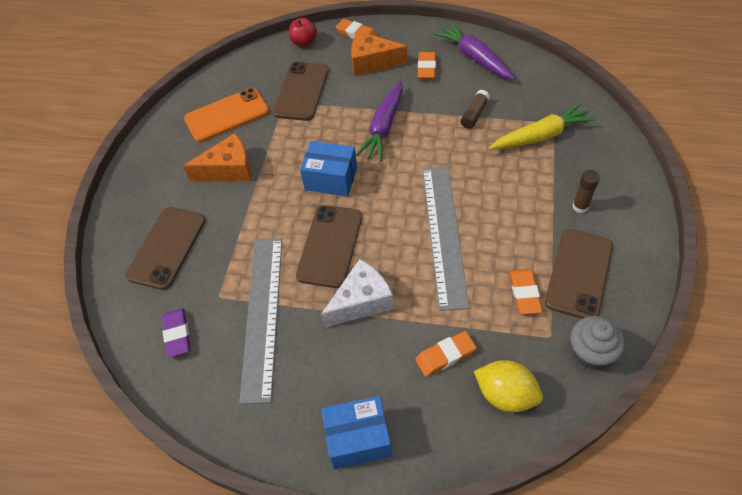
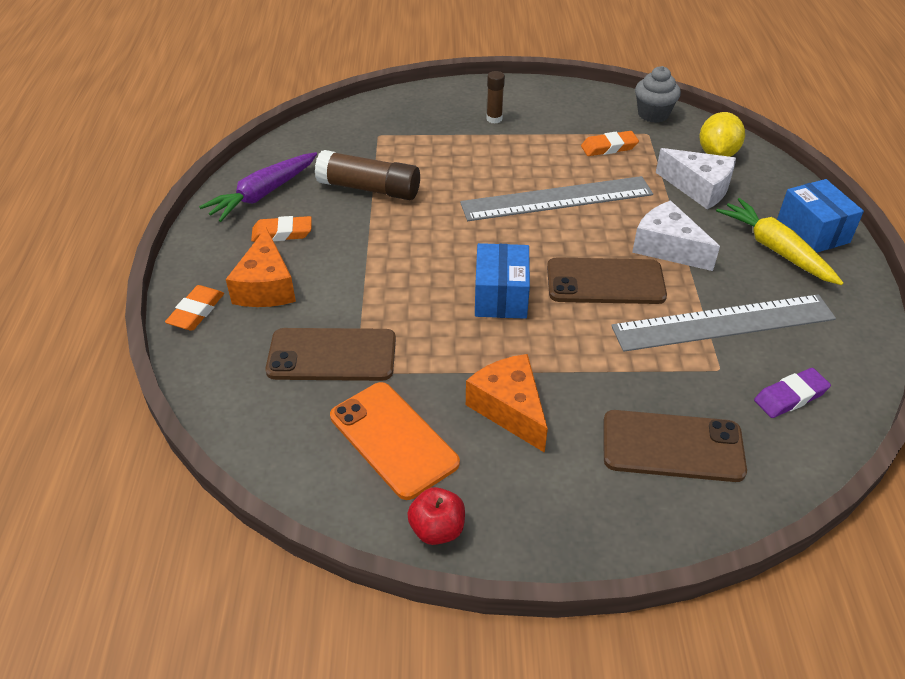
camera: 105 degrees left, 10 degrees down
red apple [289,18,317,47] -> red apple moved to [407,487,465,545]
purple carrot [356,81,403,161] -> none
orange eraser [415,331,477,377] -> white cheese [656,148,736,209]
brown glue stick [461,90,490,129] -> brown glue stick [315,150,420,200], size x1.85
yellow carrot [489,103,596,149] -> yellow carrot moved to [716,198,843,285]
brown phone [545,229,613,319] -> none

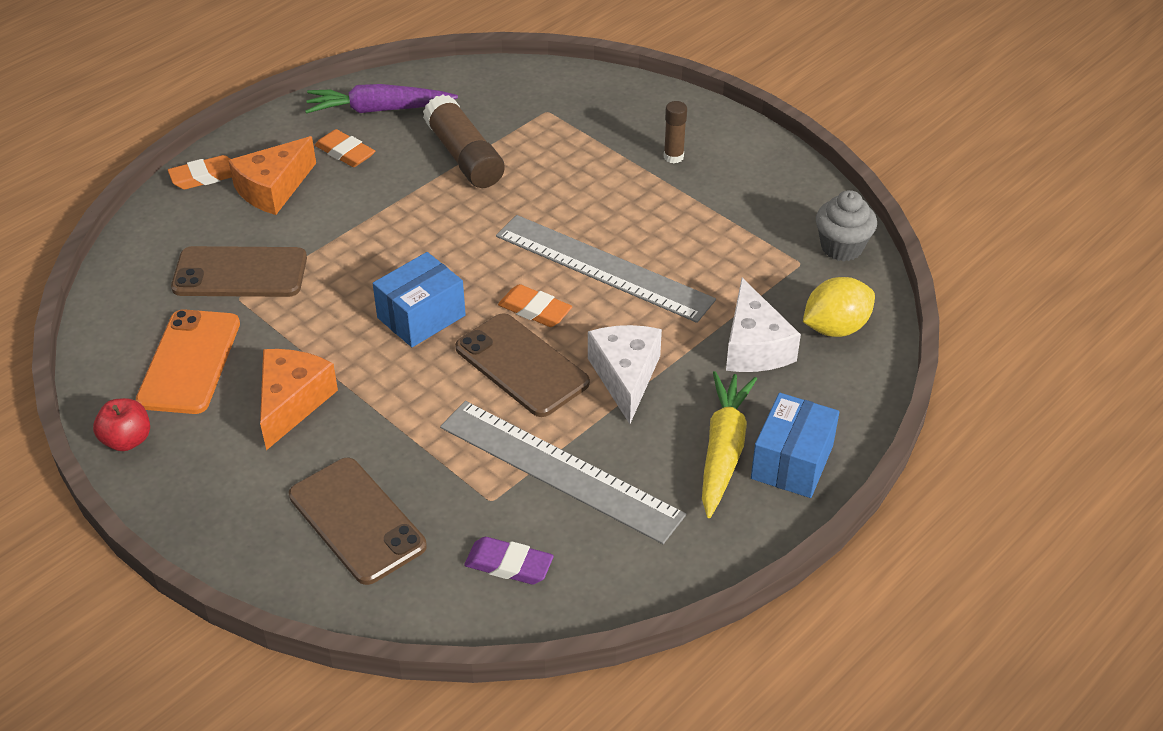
camera: 45 degrees right, 0 degrees up
brown phone [265,328,396,381] -> brown phone turned 45 degrees counterclockwise [171,246,307,297]
orange eraser [581,131,639,156] -> orange eraser moved to [498,284,572,327]

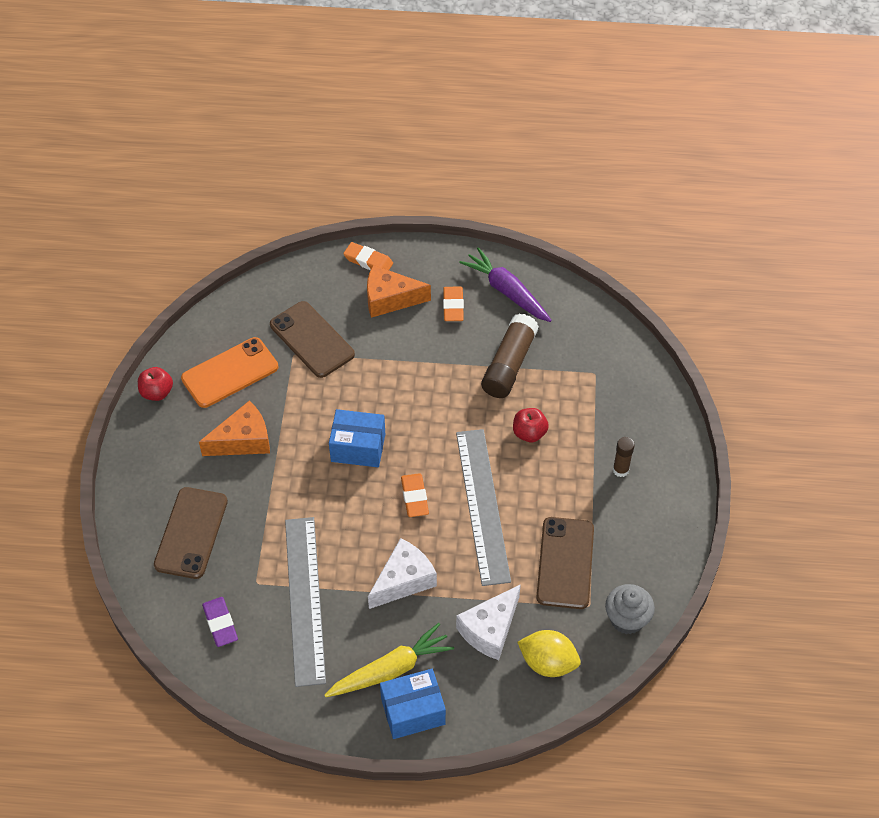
camera: 50 degrees right, 10 degrees up
brown phone [455,313,590,417] -> brown phone moved to [536,517,594,609]
none -> red apple [513,408,549,442]

